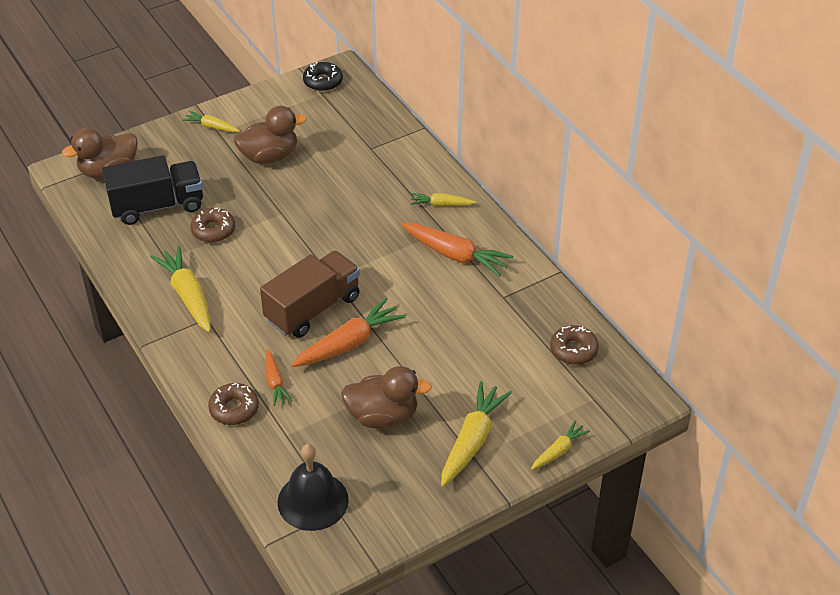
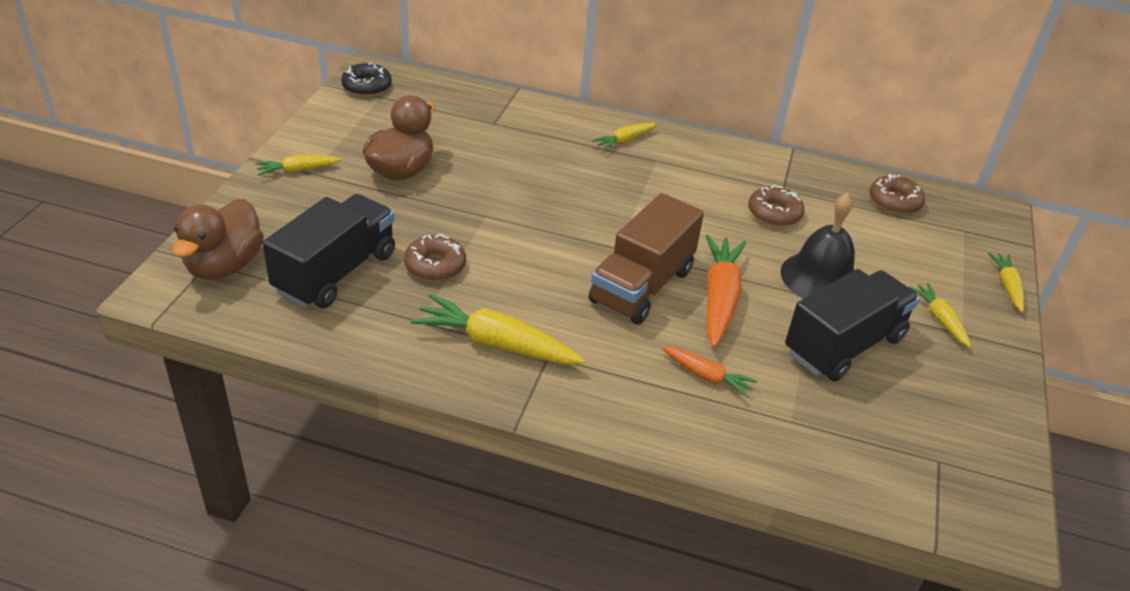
camera: 45 degrees left, 5 degrees down
brown donut [208,383,259,425] -> brown donut moved to [748,185,805,227]
brown truck [260,251,360,338] -> brown truck turned 150 degrees counterclockwise [589,193,704,324]
black bell [278,444,349,531] -> black bell moved to [781,193,855,299]
brown duck [341,366,432,429] -> black truck [785,269,920,381]
orange carrot [401,223,513,277] -> none
yellow carrot [441,381,512,487] -> yellow carrot [909,283,971,348], size x0.56

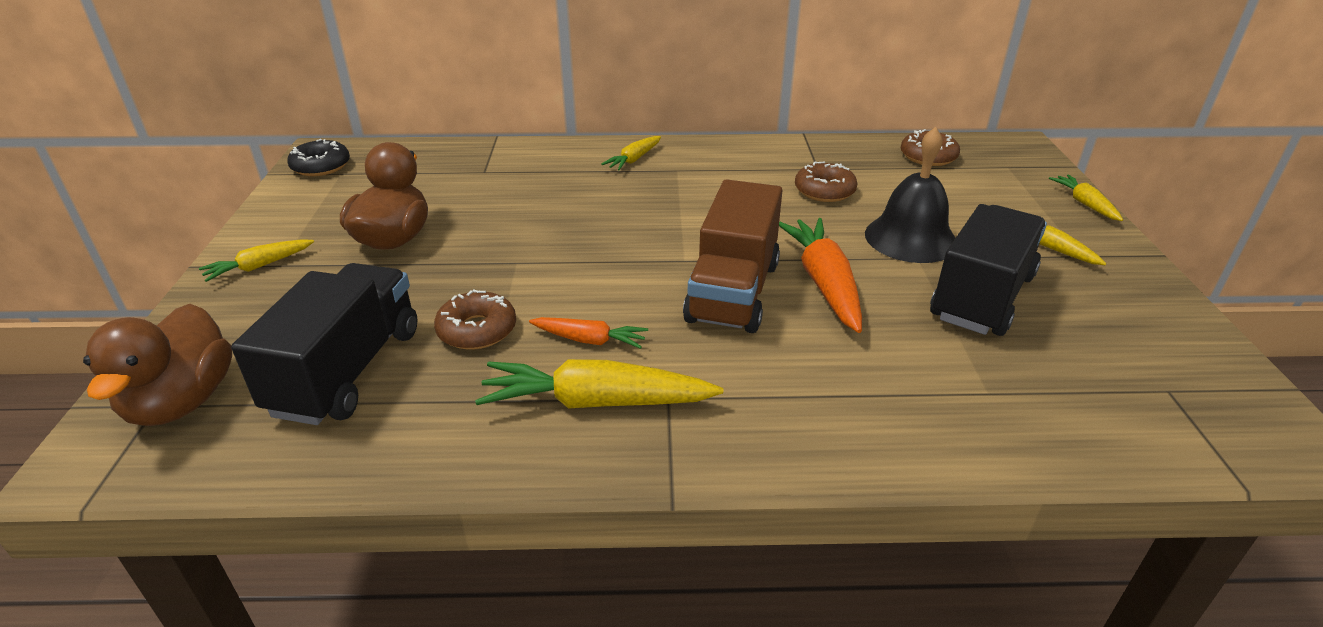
camera: 15 degrees left, 5 degrees down
orange carrot [662,346,757,398] -> orange carrot moved to [529,317,648,349]

